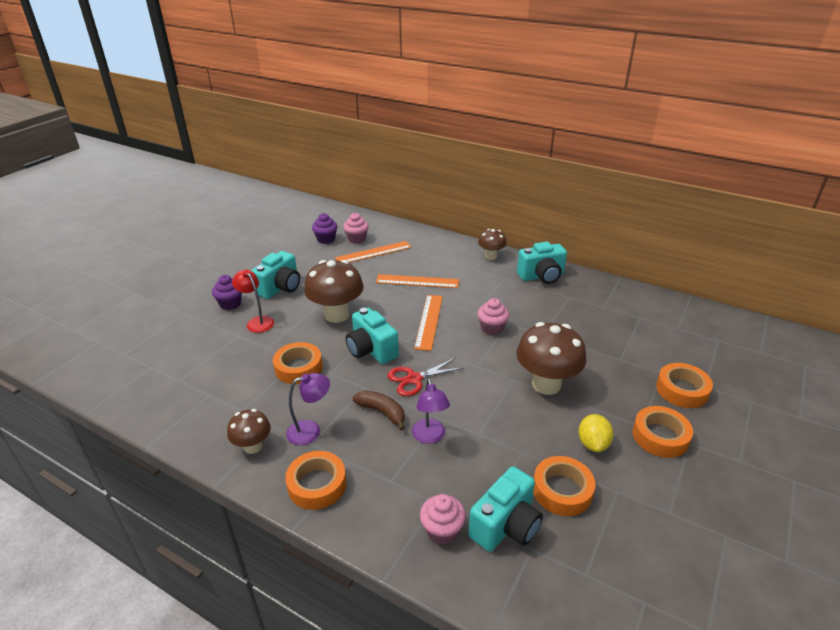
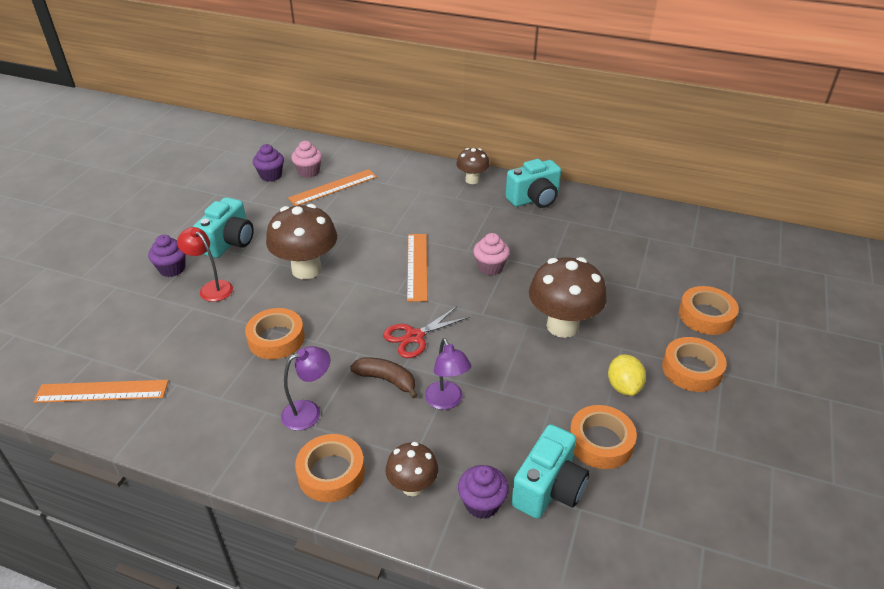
camera: 10 degrees left, 5 degrees up
brown mushroom [227,409,271,454] -> brown mushroom moved to [386,442,438,496]
turquoise camera [346,308,399,364] -> none
orange ruler [376,274,459,288] -> orange ruler moved to [33,380,169,403]
pink cupcake [420,494,466,544] -> purple cupcake [458,465,509,519]

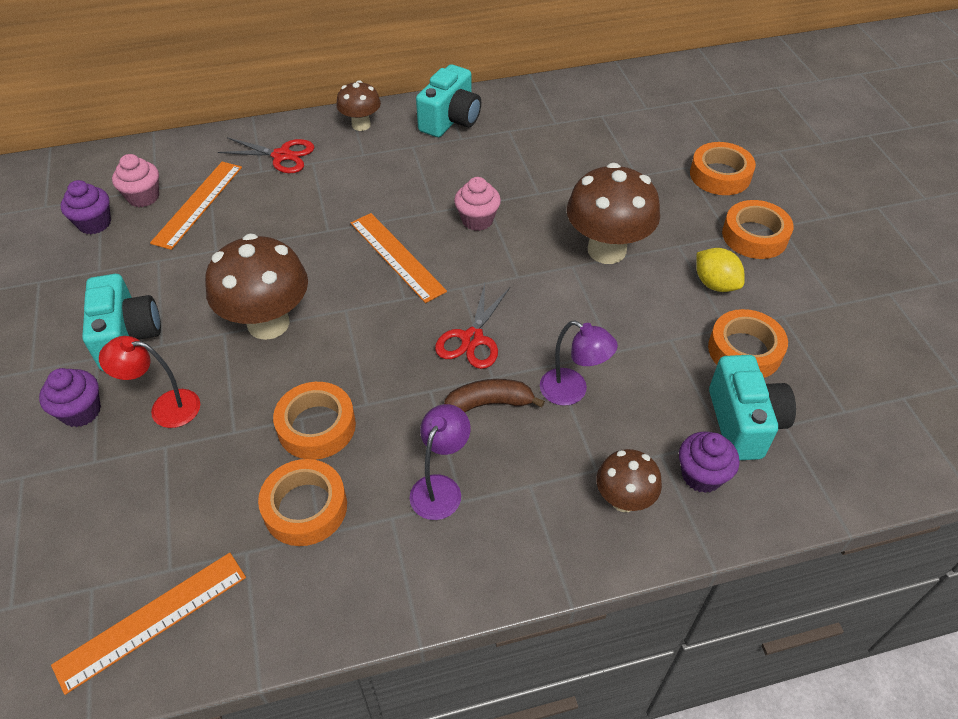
camera: 35 degrees left, 10 degrees up
orange tape [295,434,365,502] -> orange tape moved to [258,459,347,546]
none -> red scissors [218,137,314,173]

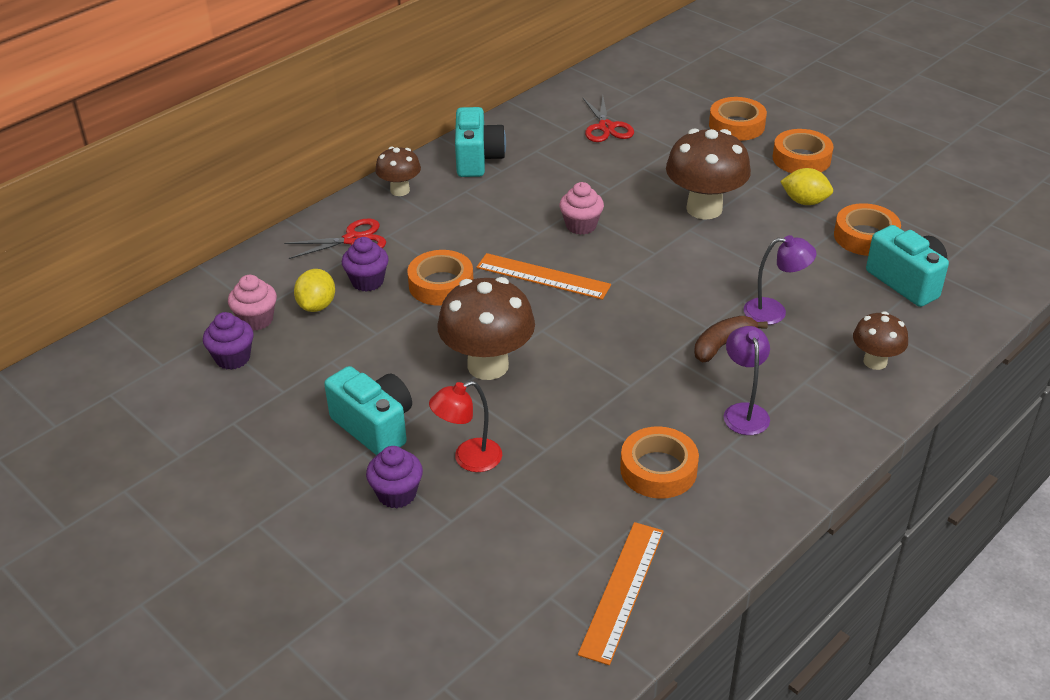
camera: 30 degrees left, 10 degrees down
orange ruler [150,162,242,250] -> yellow lemon [294,269,335,312]
orange tape [273,382,356,460] -> orange tape moved to [407,250,473,306]
red scissors [435,283,510,369] -> red scissors moved to [582,96,634,142]
purple cupcake [679,431,740,493] -> purple cupcake moved to [342,237,389,292]

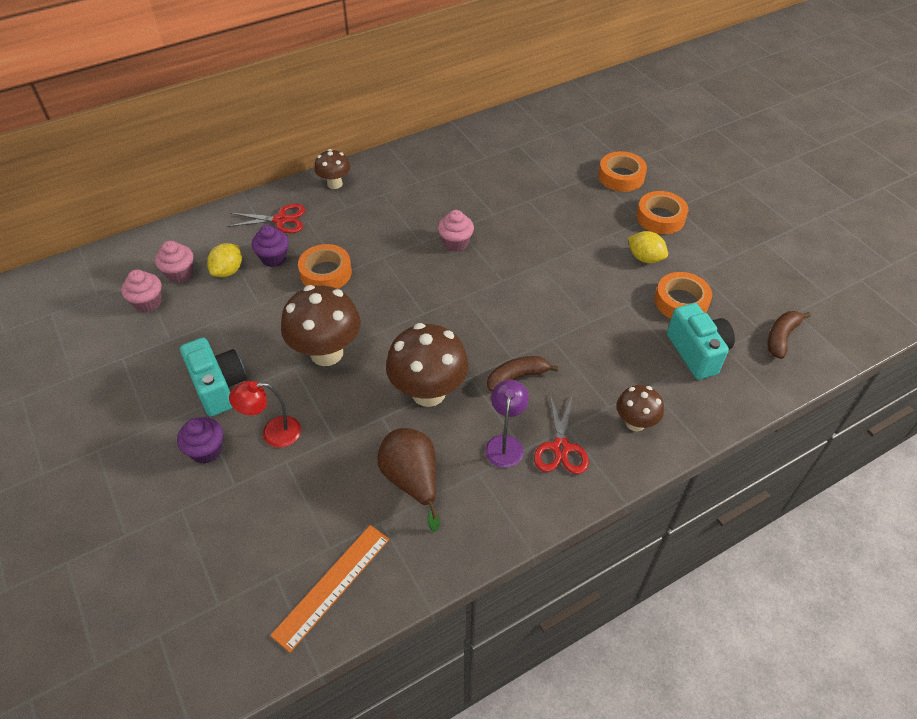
camera: 15 degrees right, 10 degrees up
purple cupcake [203,312,254,370] -> pink cupcake [121,269,162,313]
turquoise camera [455,107,506,177] -> none
orange ruler [476,253,611,300] -> none
red scissors [582,96,634,142] -> red scissors moved to [534,394,589,474]
orange tape [620,426,699,499] -> brown pear [377,428,440,532]
brown mushroom [666,128,751,220] -> brown mushroom moved to [386,323,468,407]
purple lamp [744,235,816,325] -> none
none -> brown banana [767,311,811,359]

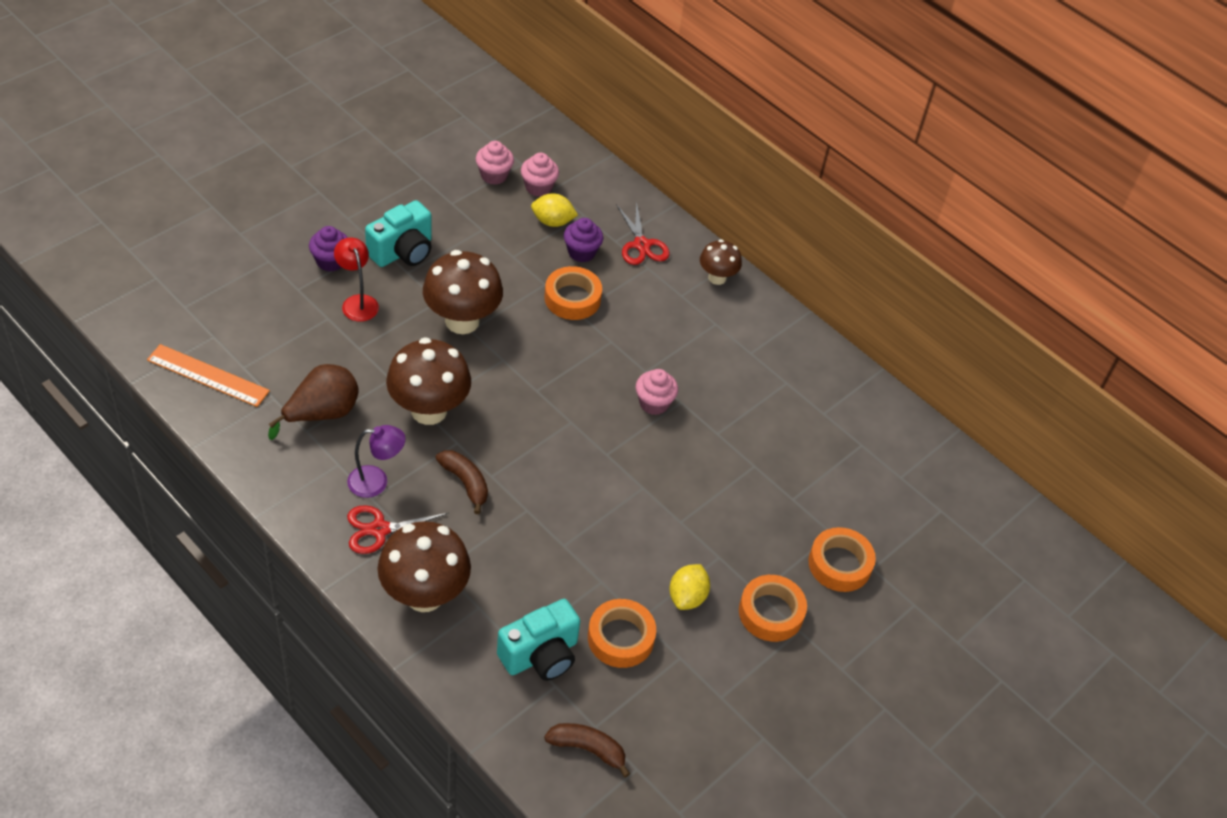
camera: 70 degrees right, 0 degrees up
brown mushroom [617,385,664,432] -> brown mushroom [378,521,471,612], size x1.78

